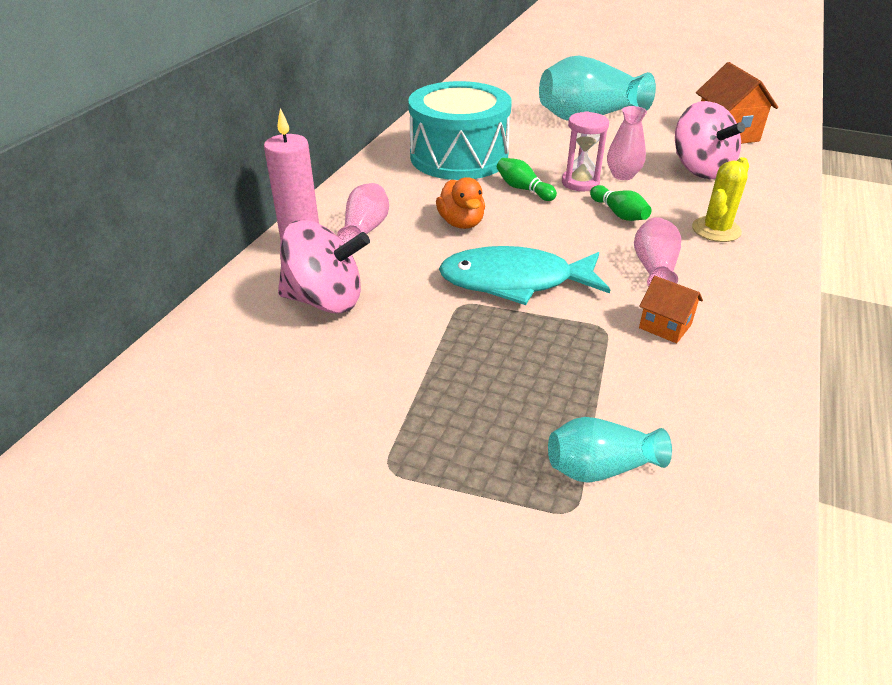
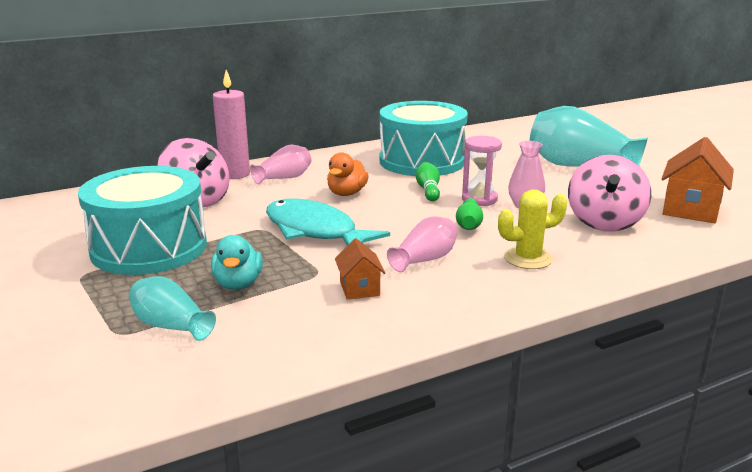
camera: 40 degrees right, 15 degrees down
none -> turquoise drum [78,166,207,275]
none -> turquoise duck [211,235,263,290]

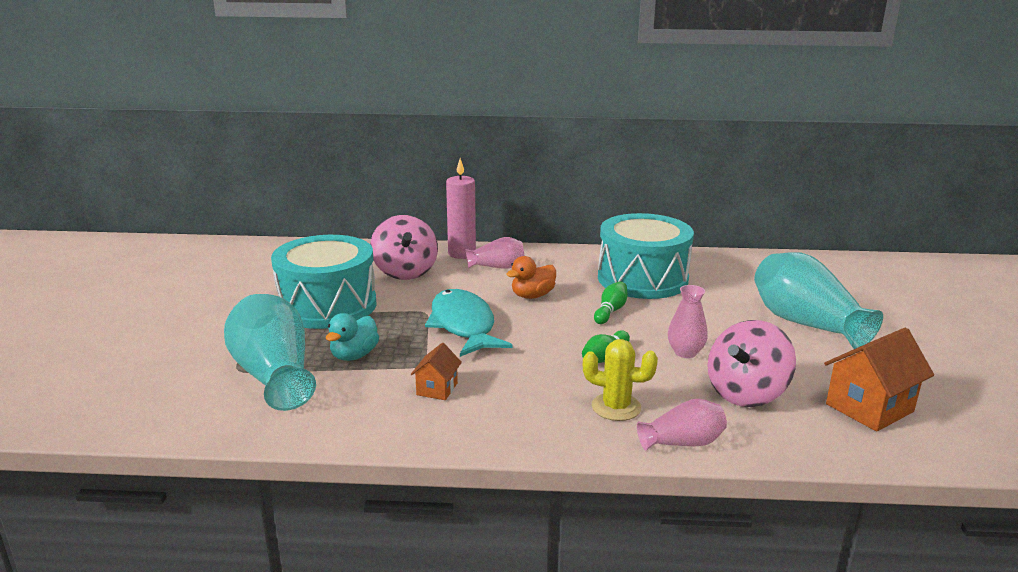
camera: 30 degrees right, 0 degrees up
turquoise vase [129,276,216,341] -> turquoise vase [224,294,316,411], size x1.88
pink vase [387,216,458,272] -> pink vase moved to [637,399,727,451]
pink hourglass [462,136,502,206] -> none

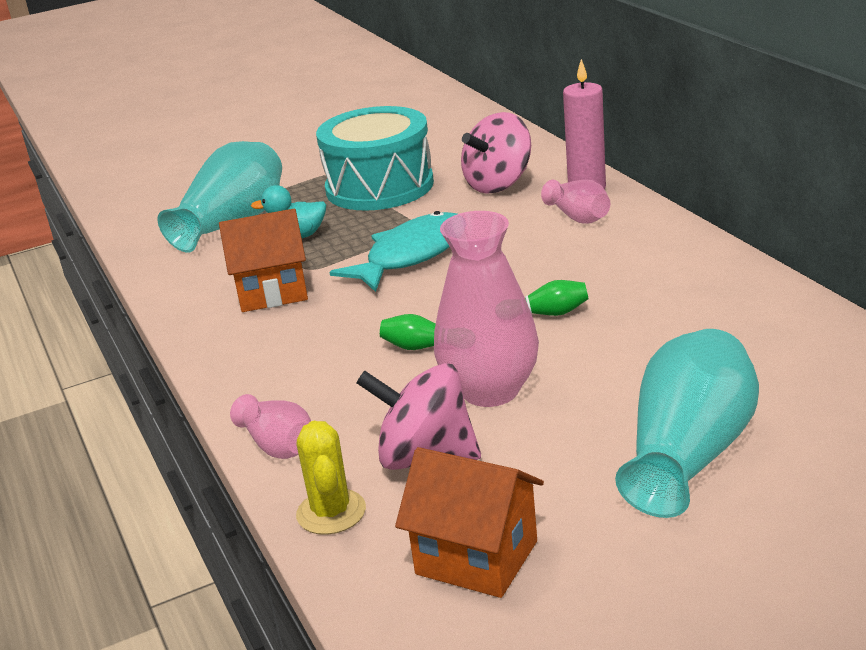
camera: 65 degrees right, 5 degrees up
orange house [410,343,462,400] -> orange house [219,209,308,312], size x1.80
orange duck [506,256,556,299] -> none
yellow cactus [583,339,658,421] -> yellow cactus moved to [296,421,366,535]
turquoise drum [598,213,694,299] -> none
pink vase [668,285,708,358] -> pink vase [434,211,539,407], size x1.88

